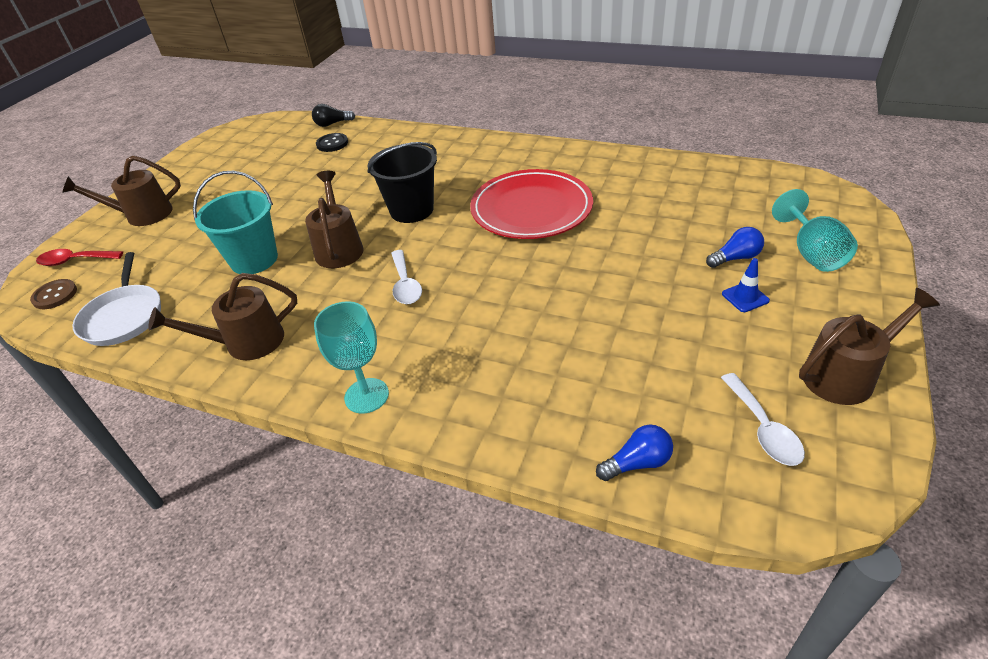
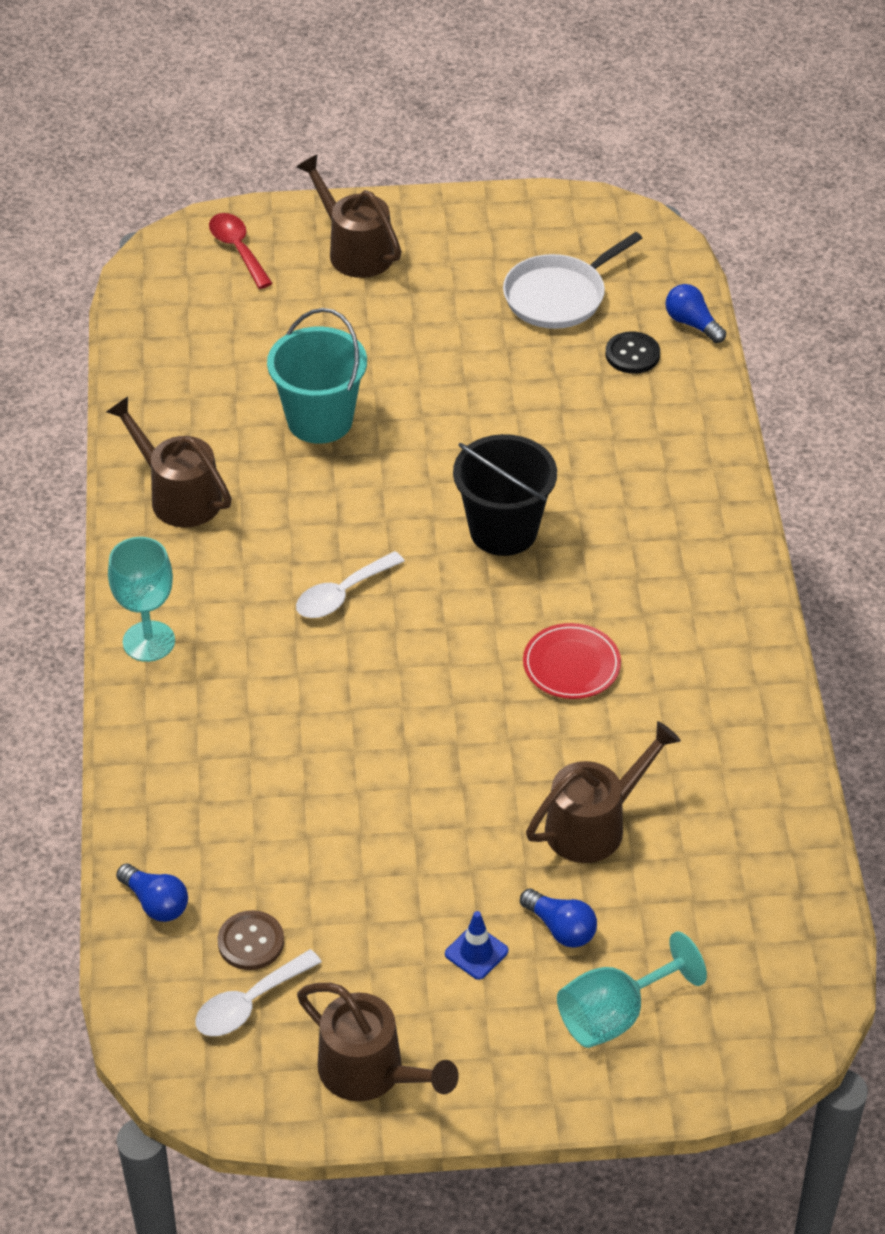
camera: 60 degrees right, 5 degrees up
brown button [30,279,77,309] -> brown button moved to [218,910,284,970]
white pan [72,252,161,346] -> white pan moved to [503,232,642,329]
brown watering can [305,171,364,268] -> brown watering can moved to [526,721,681,863]
black light bulb [312,104,355,127] -> blue light bulb [665,284,726,343]
red plate [470,169,593,239] -> red plate [523,623,621,699], size x0.51

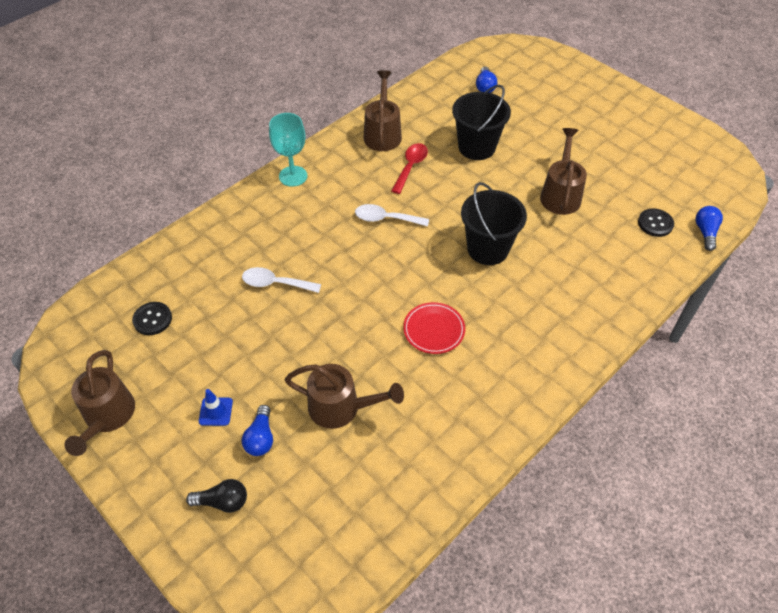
camera: 50 degrees right, 5 degrees up
blue light bulb [116,863,188,922] -> blue light bulb moved to [476,67,497,93]
white spoon [195,949,322,1036] -> white spoon moved to [242,267,321,293]
red spoon [209,213,273,289] -> red spoon moved to [391,143,428,194]
brown button [218,910,284,970] -> black button [132,302,172,335]
turquoise bucket [267,308,367,444] -> black bucket [452,85,511,160]
brown watering can [296,155,402,278] -> brown watering can moved to [540,128,587,215]
white pan [503,232,642,329] -> none
turquoise goblet [557,932,707,1048] -> black light bulb [186,479,247,513]

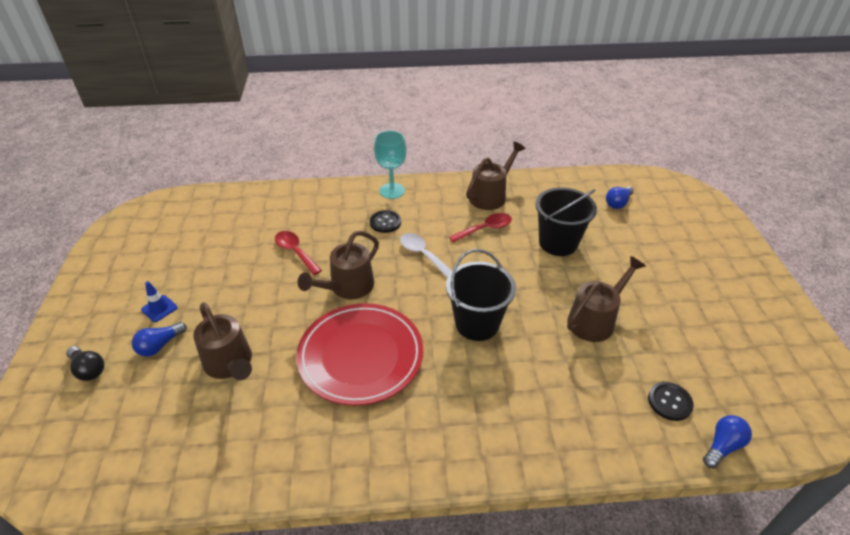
camera: 40 degrees right, 10 degrees down
brown watering can [64,350,135,456] -> brown watering can moved to [297,231,379,299]
black button [132,302,172,335] -> black button moved to [370,210,401,233]
white spoon [242,267,321,293] -> red spoon [275,231,322,275]
red plate [403,302,465,354] -> red plate [296,303,423,406], size x1.97

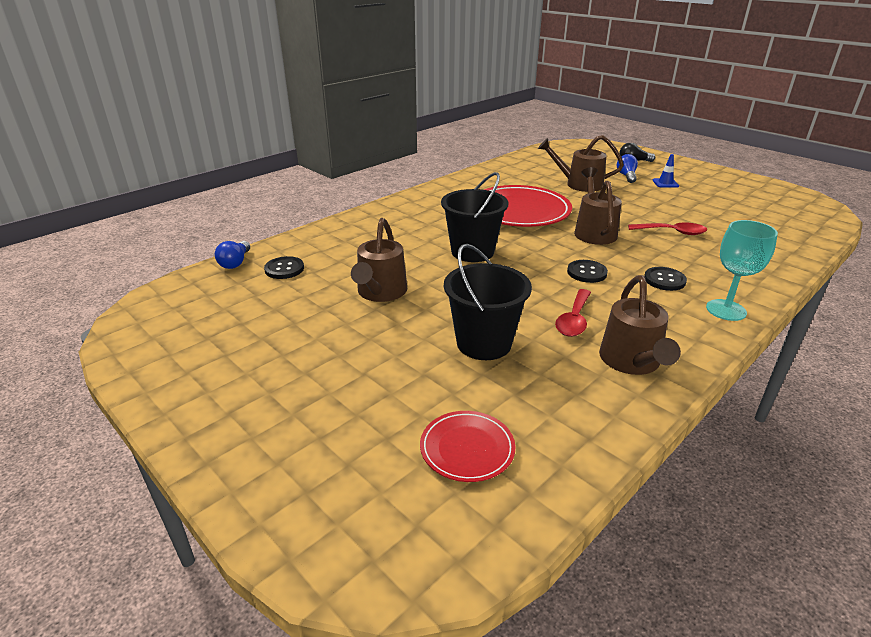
camera: 140 degrees right, 10 degrees down
white spoon [400,233,452,277] -> black button [567,260,608,283]
blue light bulb [606,186,634,209] -> red plate [420,411,515,482]

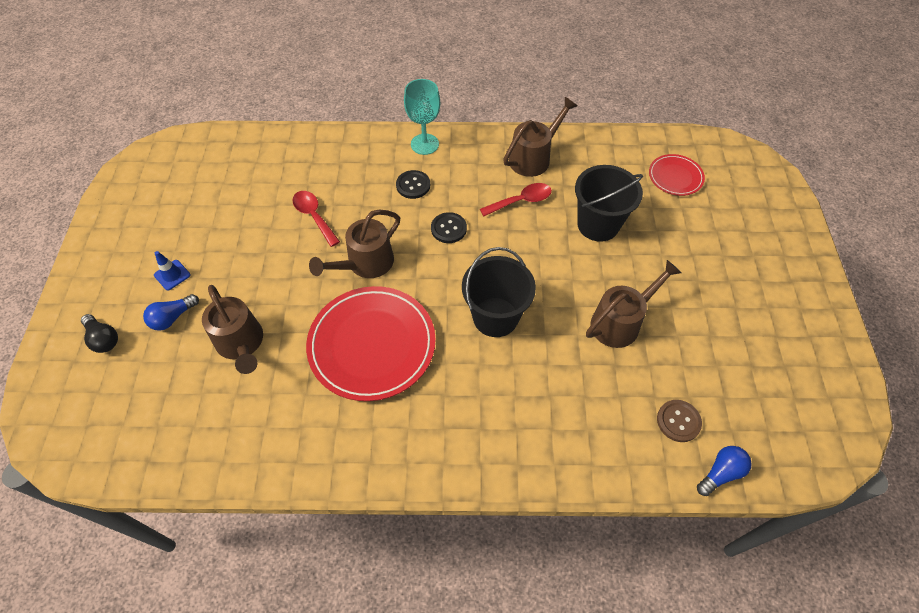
camera: 135 degrees left, 25 degrees up
black button [264,256,304,279] -> brown button [657,400,702,442]

